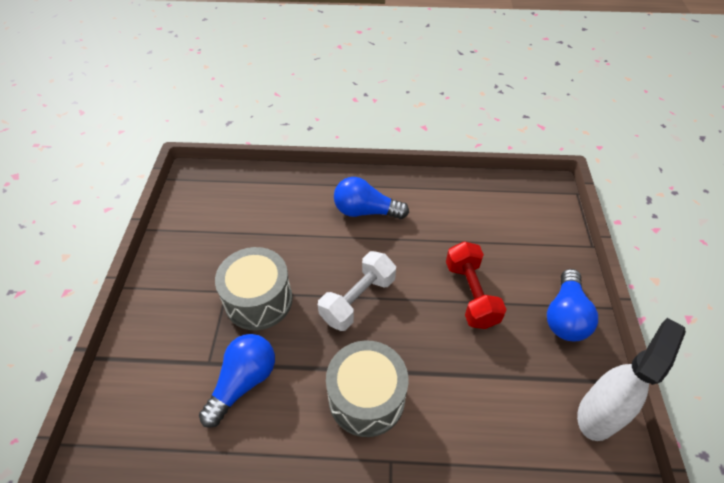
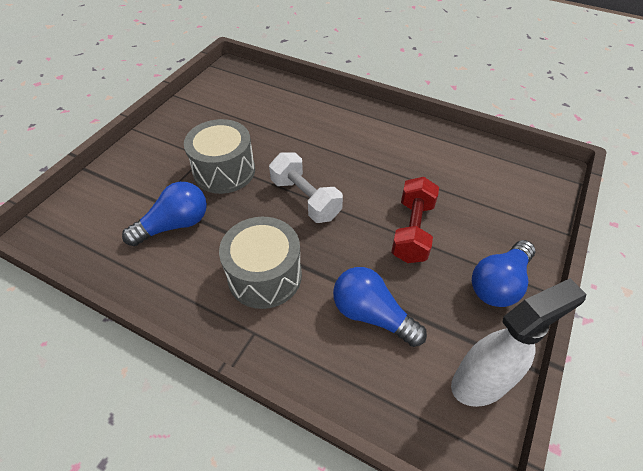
camera: 25 degrees right, 0 degrees up
white dumbbell [318,251,396,331] -> white dumbbell turned 75 degrees clockwise [269,152,343,223]
blue light bulb [334,177,409,219] -> blue light bulb moved to [333,267,427,347]

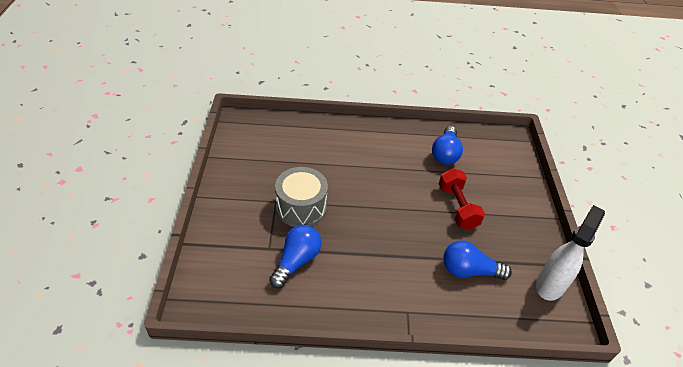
camera: 30 degrees left, 5 degrees down
grey drum [219,217,302,309] -> none
white dumbbell [269,152,343,223] -> none
blue light bulb [472,240,535,307] -> blue light bulb moved to [432,126,463,165]

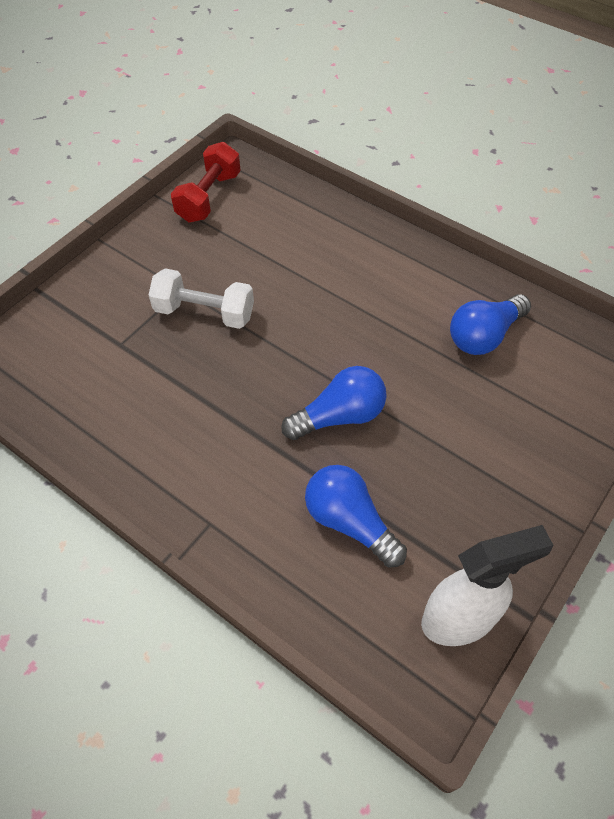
camera: 40 degrees right, 10 degrees up
blue light bulb [269,225,322,288] -> blue light bulb moved to [281,366,387,440]
grey drum [275,167,328,227] -> white dumbbell [149,268,254,329]
red dumbbell [439,168,485,230] -> red dumbbell moved to [171,142,241,222]

